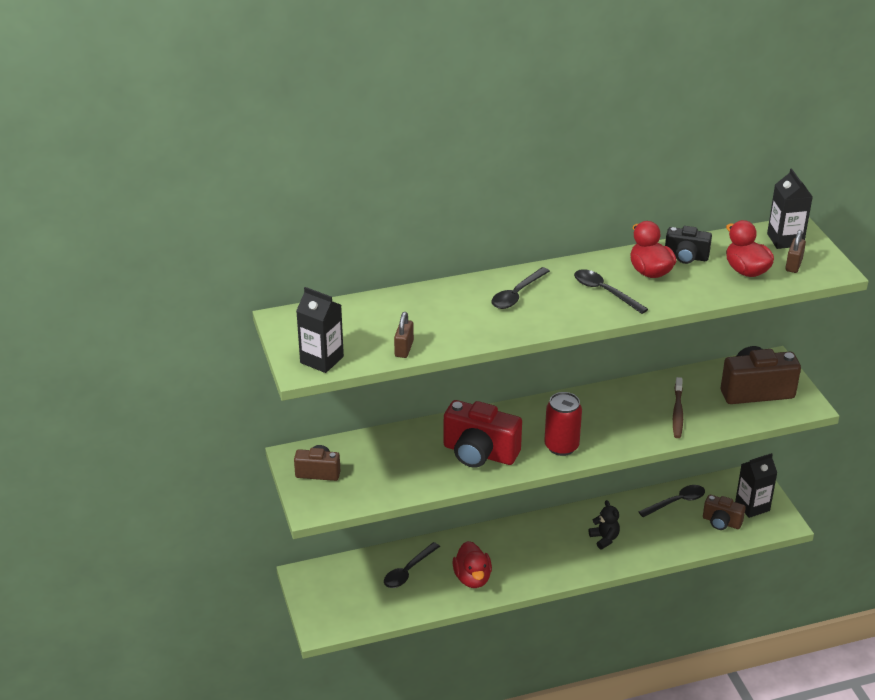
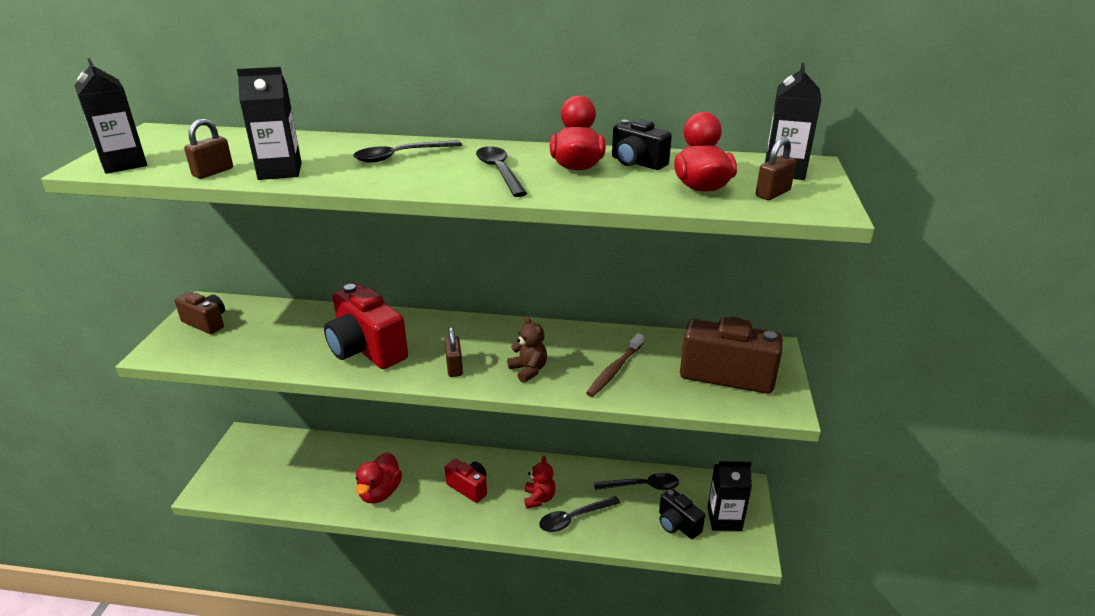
camera: 25 degrees right, 5 degrees down
black spoon [384,542,440,588] -> black spoon moved to [539,496,621,532]
red can [544,392,582,456] -> brown padlock [444,327,463,377]
black teddy bear [589,500,620,549] -> red teddy bear [524,456,556,508]
brown camera [703,495,746,530] -> black camera [659,488,705,539]
none -> black carton [237,67,302,180]
none -> red camera [445,459,487,503]
none -> brown teddy bear [507,316,547,383]

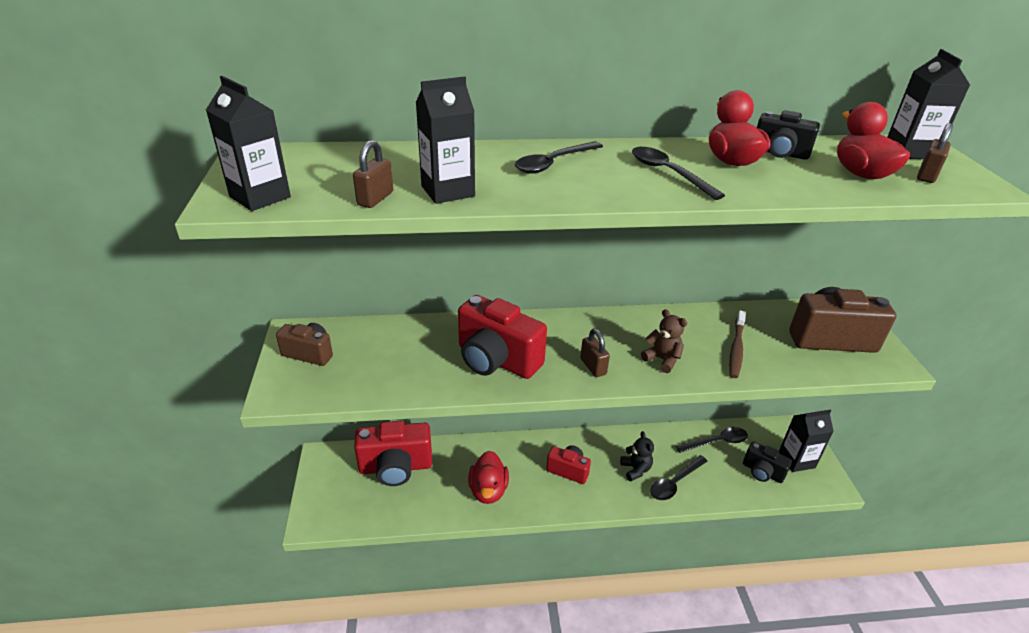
camera: 15 degrees left, 5 degrees up
red teddy bear [524,456,556,508] -> black teddy bear [620,431,654,481]
none -> red camera [354,421,432,486]

